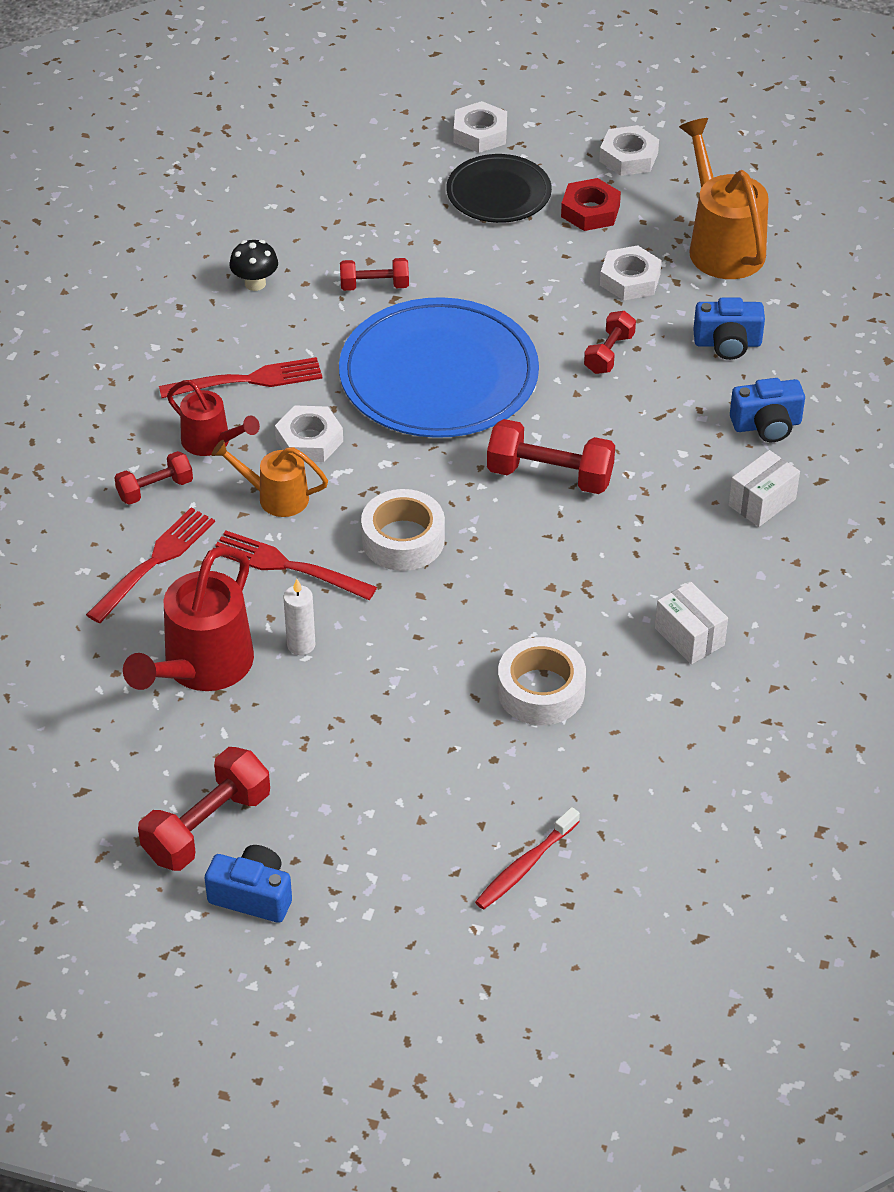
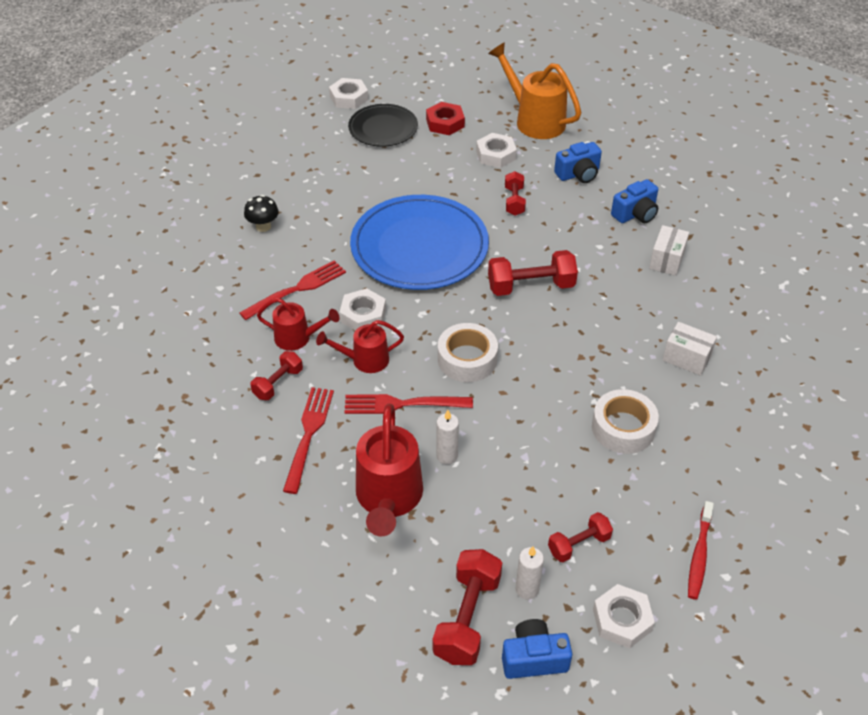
camera: 25 degrees left, 0 degrees up
orange watering can [211,440,328,517] -> red watering can [316,320,404,373]
red dumbbell [340,258,409,291] -> red dumbbell moved to [548,512,613,562]
white nut [599,125,659,176] -> white nut moved to [593,584,655,648]
none -> white candle [516,546,544,600]

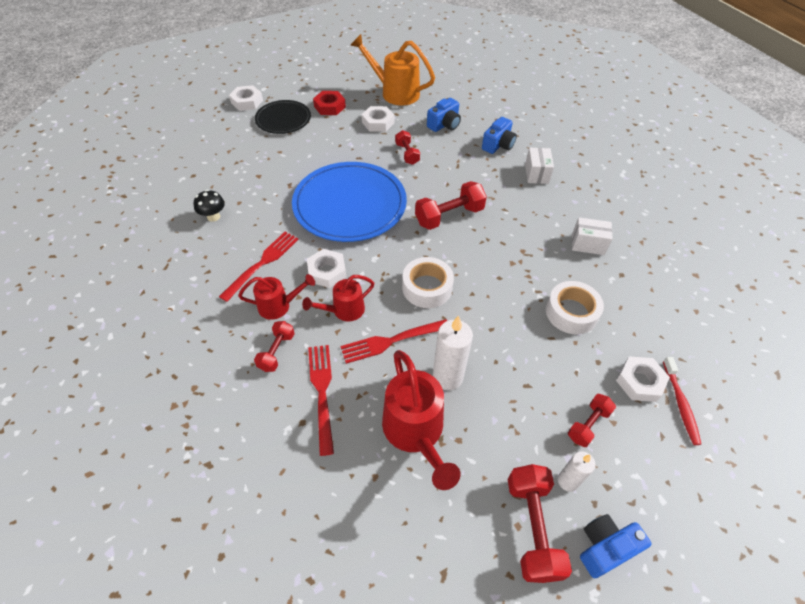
camera: 20 degrees left, 5 degrees up
white candle [437,410,459,464] -> white candle [433,316,473,390], size x1.64
white nut [593,584,655,648] -> white nut moved to [616,356,670,402]

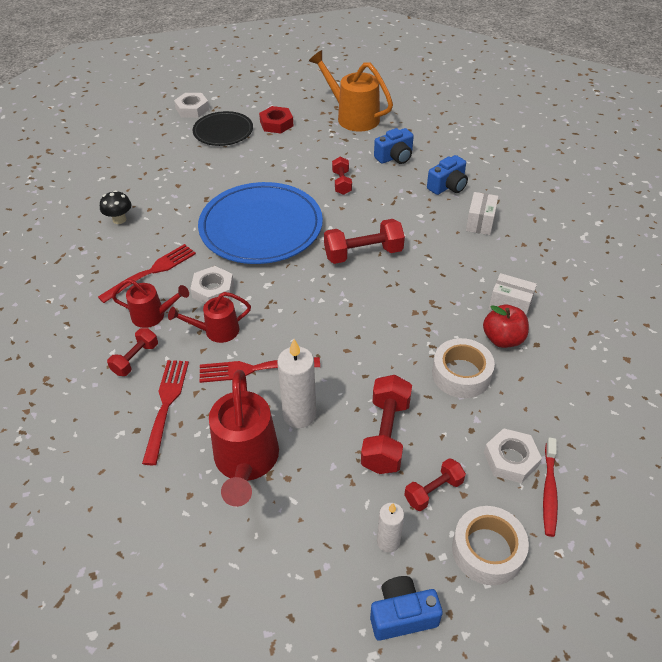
camera: 15 degrees right, 5 degrees down
white nut [362,106,394,132] -> none
white tape [402,257,454,308] -> white tape moved to [452,506,529,585]
red dumbbell [508,464,572,583] -> red dumbbell moved to [361,375,412,474]
none -> red apple [483,304,529,348]

